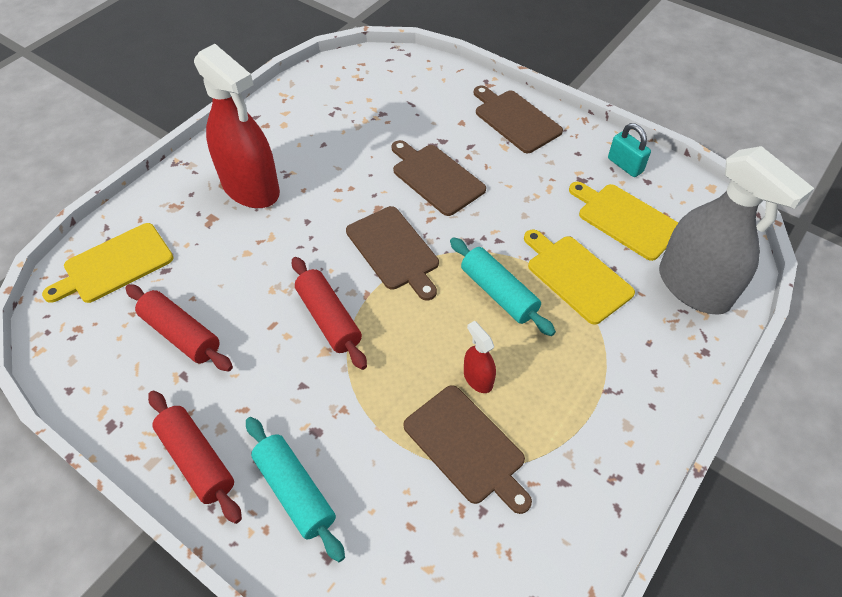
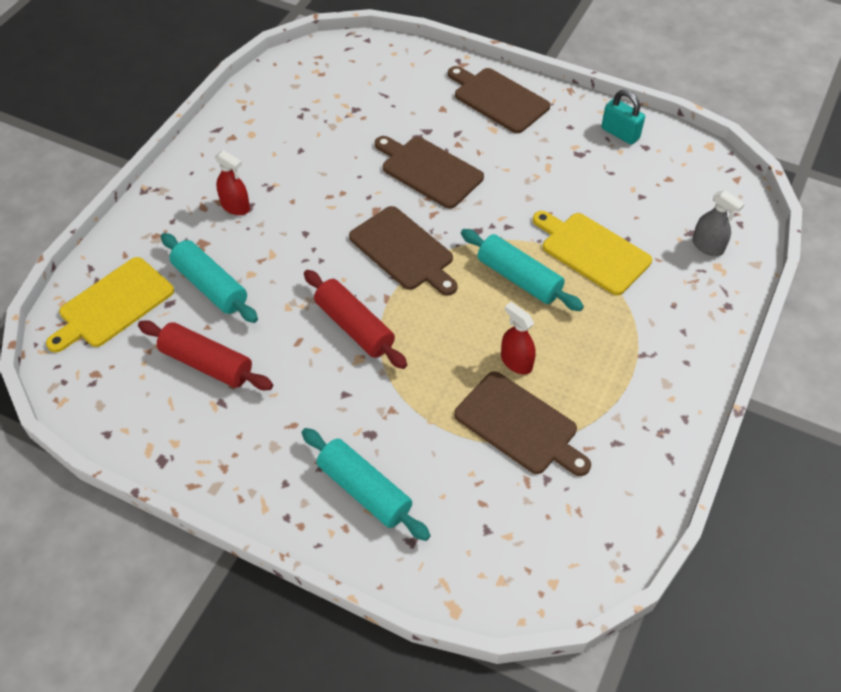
camera: 10 degrees left, 0 degrees up
red rolling pin [148,391,242,524] -> none
red spray bottle [194,44,280,208] -> red spray bottle [215,150,250,215], size x0.42
yellow cutting board [569,182,678,261] -> none
grey spray bottle [659,146,814,315] -> grey spray bottle [692,190,744,256], size x0.42
none -> turquoise rolling pin [161,233,258,323]

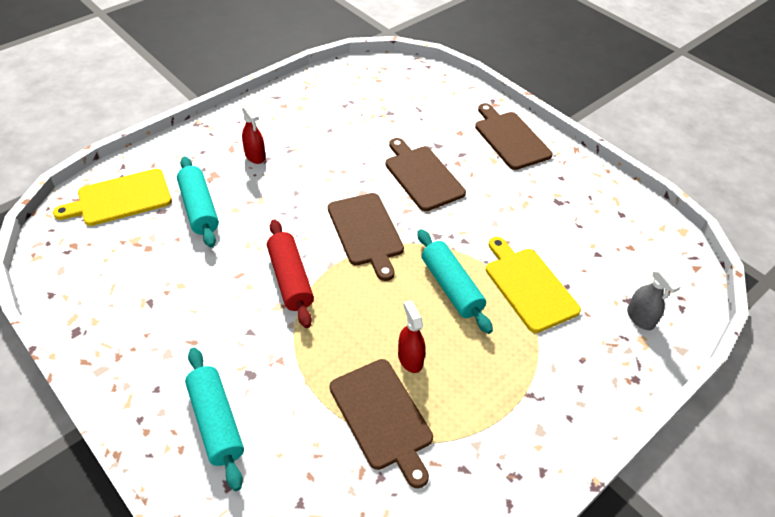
camera: 20 degrees right, 5 degrees down
red rolling pin [138,320,273,390] -> none
turquoise padlock [601,90,645,145] -> none

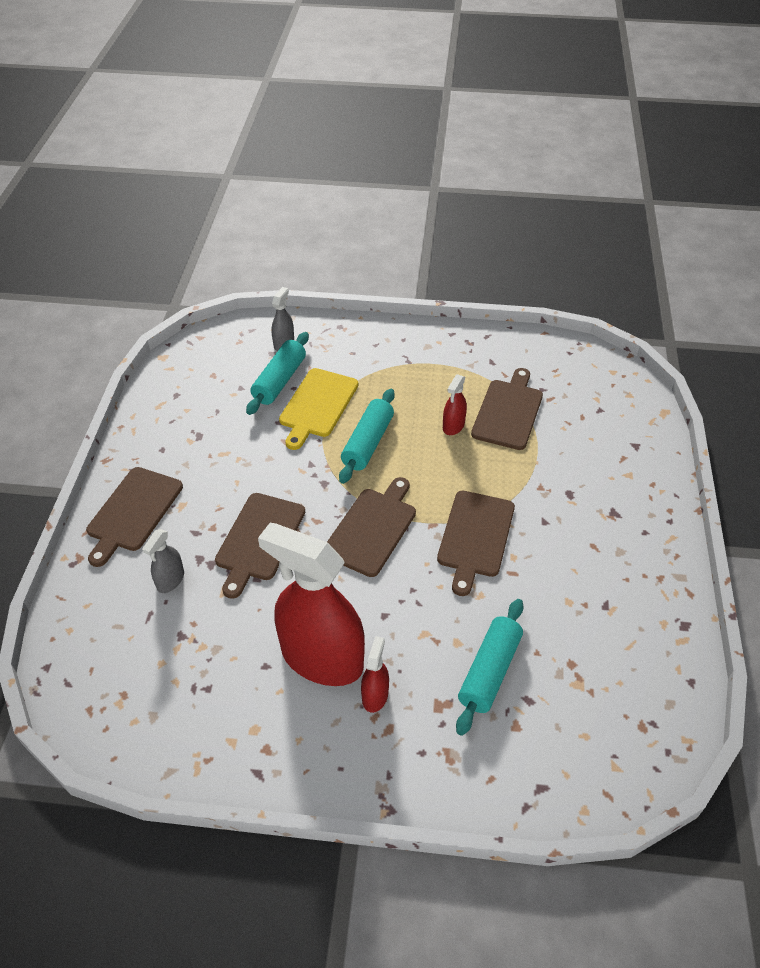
camera: 130 degrees left, 0 degrees up
yellow cutting board [53,169,172,226] -> none
turquoise rolling pin [185,348,244,491] -> turquoise rolling pin moved to [246,332,309,415]
red rolling pin [267,219,314,328] -> brown cutting board [437,491,515,596]
none -> grey spray bottle [142,529,184,593]
none -> red spray bottle [258,523,365,686]

